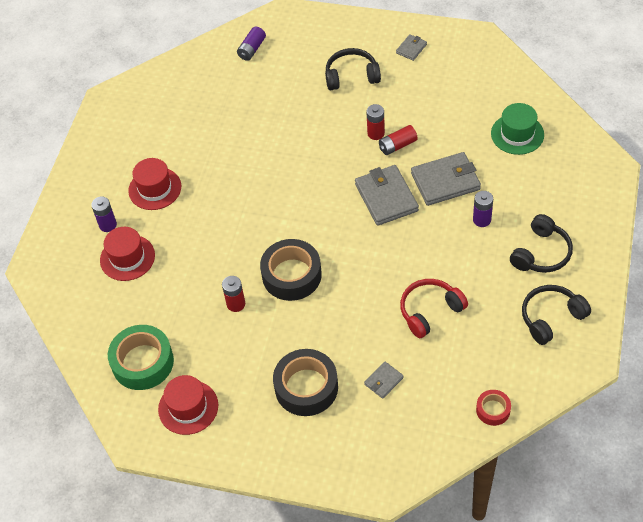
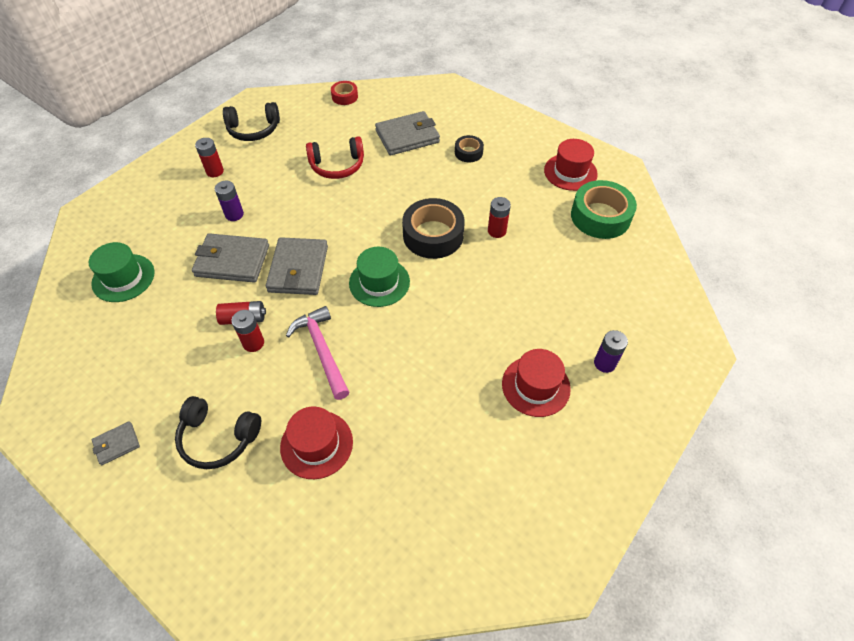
camera: 160 degrees left, 0 degrees up
red hat [100,227,155,281] -> red hat moved to [280,407,353,479]
purple battery [237,27,266,61] -> none
black tape [273,349,338,416] -> black tape [455,135,484,162], size x0.52
grey wallet [364,362,404,399] -> grey wallet [375,111,440,156], size x2.00
black headphones [510,214,573,273] -> red battery [195,138,224,177]
none -> pink hammer [286,306,349,400]
none -> green hat [349,247,410,307]

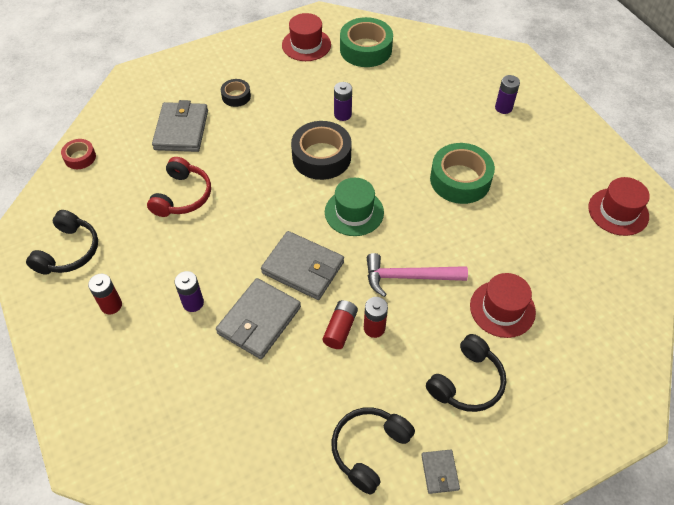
camera: 65 degrees left, 0 degrees up
green hat [89,242,155,302] -> none
red battery [488,197,511,238] -> purple battery [334,82,352,121]
red hat [502,349,571,417] -> red hat moved to [588,177,650,236]
none -> black headphones [332,407,415,494]
none -> green tape [430,143,495,204]

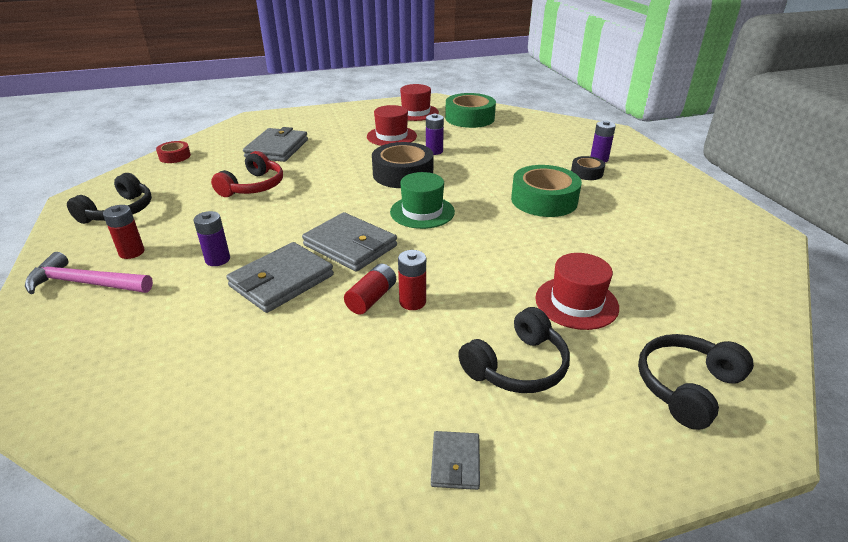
camera: 10 degrees right, 20 degrees down
black tape [221,79,251,107] -> black tape moved to [571,156,605,180]
black headphones [332,407,415,494] -> black headphones moved to [638,334,754,430]
pink hammer [367,253,468,297] -> pink hammer moved to [25,252,153,294]
red hat [588,177,650,236] -> red hat moved to [367,105,417,146]

